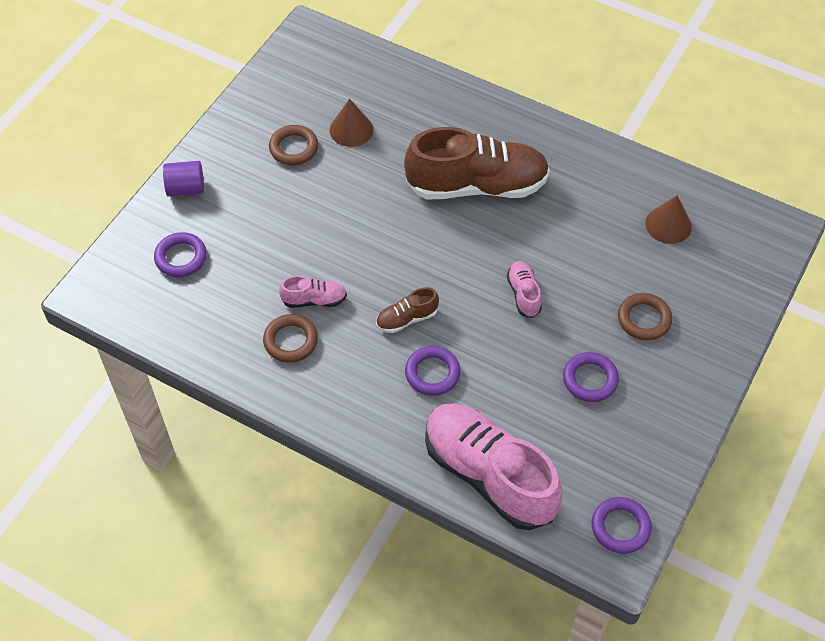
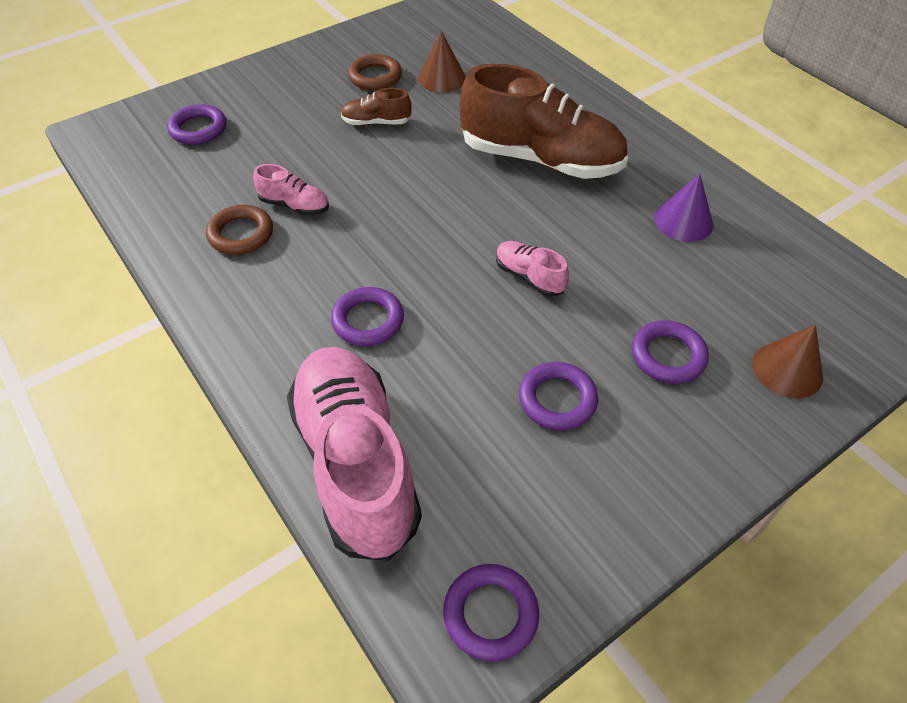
camera: 25 degrees right, 5 degrees down
purple cylinder [163,161,204,197] -> none
brown shoe [376,287,439,333] -> brown shoe moved to [341,88,411,125]
pink shoe [507,261,542,318] -> pink shoe turned 60 degrees counterclockwise [496,241,569,297]
brown ring [618,293,672,340] -> purple ring [632,320,709,384]
brown cone [645,195,692,244] -> brown cone moved to [752,325,823,398]
none -> purple cone [654,173,713,242]

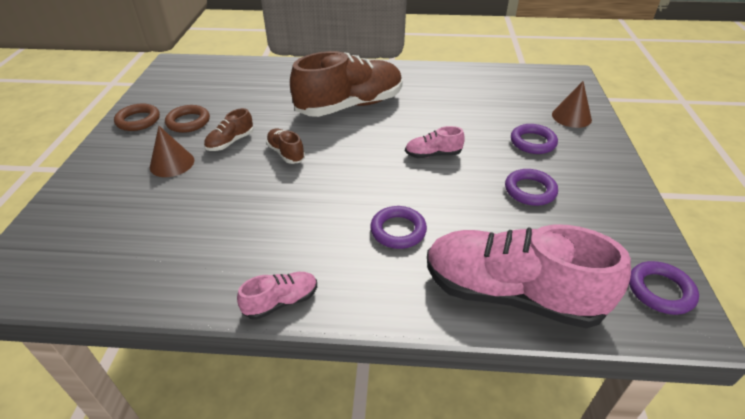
camera: 50 degrees left, 10 degrees down
purple ring [167,104,226,145] -> none
brown ring [206,205,273,255] -> brown ring moved to [114,103,160,131]
pink shoe [253,164,329,216] -> pink shoe moved to [237,272,317,320]
brown cone [418,31,466,92] -> brown cone moved to [150,126,194,177]
purple cone [654,173,713,242] -> none
none -> brown shoe [266,129,305,164]

